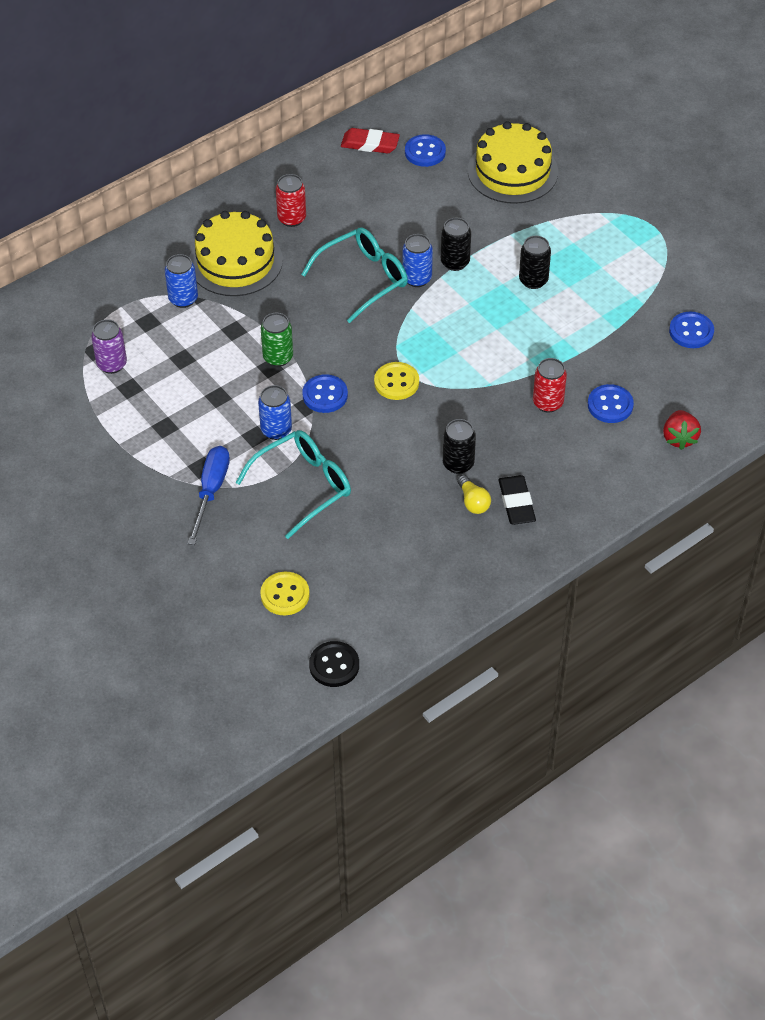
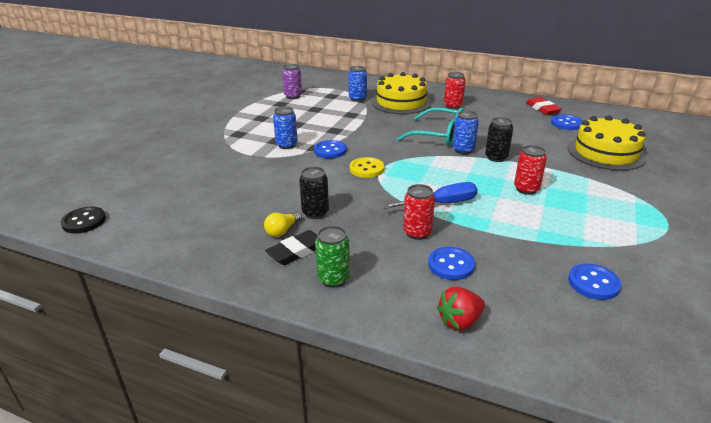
camera: 60 degrees right, 20 degrees down
blue screwdriver [188,446,230,545] -> blue screwdriver moved to [382,182,477,209]
turquoise glasses [235,430,351,539] -> none
yellow button [260,572,310,615] -> none
green can [261,313,293,367] -> green can moved to [315,226,350,288]
black can [519,236,551,289] -> red can [514,145,547,195]

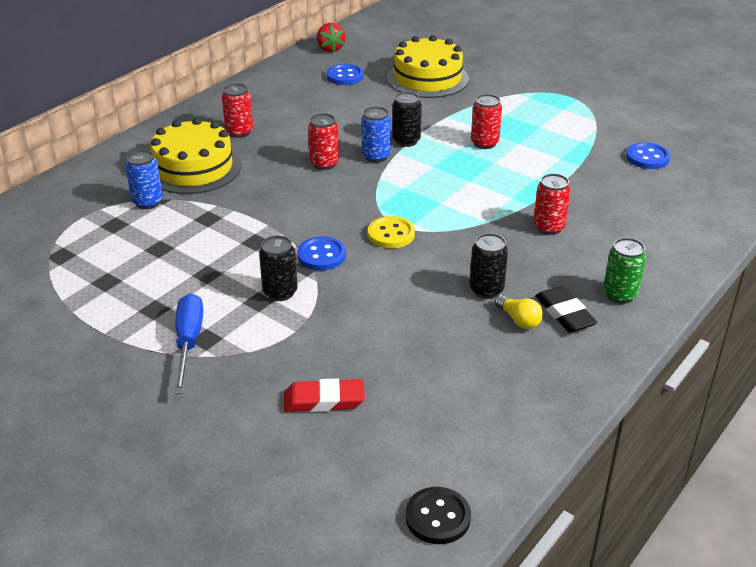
camera: 75 degrees left, 5 degrees up
blue can [273,107,298,149] -> black can [259,235,298,301]
purple can [282,64,302,99] -> none
blue screwdriver [382,182,477,209] -> blue screwdriver moved to [174,293,203,394]
turquoise glasses [397,107,464,146] -> red can [308,113,339,170]
blue button [428,247,475,280] -> none
red strawberry [437,287,485,331] -> red strawberry moved to [317,23,345,52]
red eraser [526,97,561,115] -> red eraser moved to [284,378,365,412]

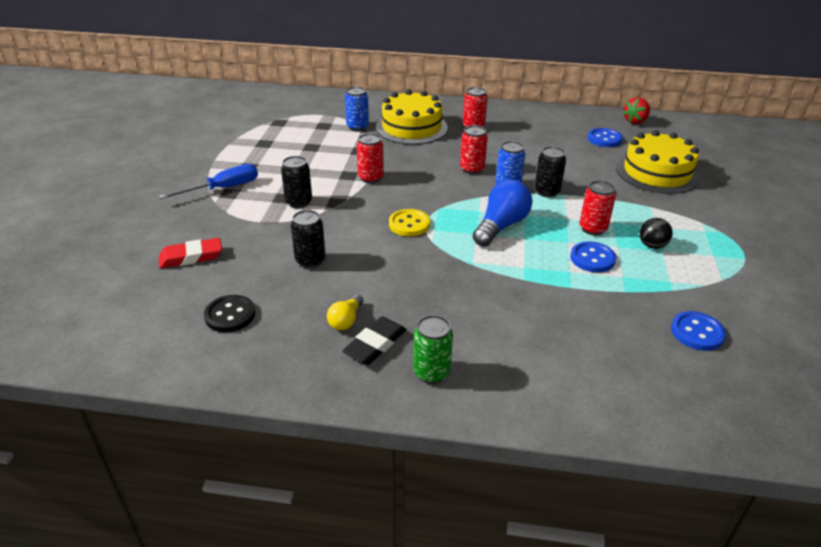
camera: 60 degrees right, 0 degrees up
red eraser [284,378,365,412] -> red eraser turned 75 degrees counterclockwise [159,238,222,268]
blue button [297,236,346,270] -> blue button moved to [570,241,616,272]
black button [405,487,471,544] -> black button moved to [204,295,256,332]
black can [469,233,508,299] -> black can moved to [291,210,326,268]
red can [533,173,571,235] -> red can moved to [357,133,384,183]
none -> blue light bulb [473,180,533,246]
none -> black ball [640,218,673,249]

